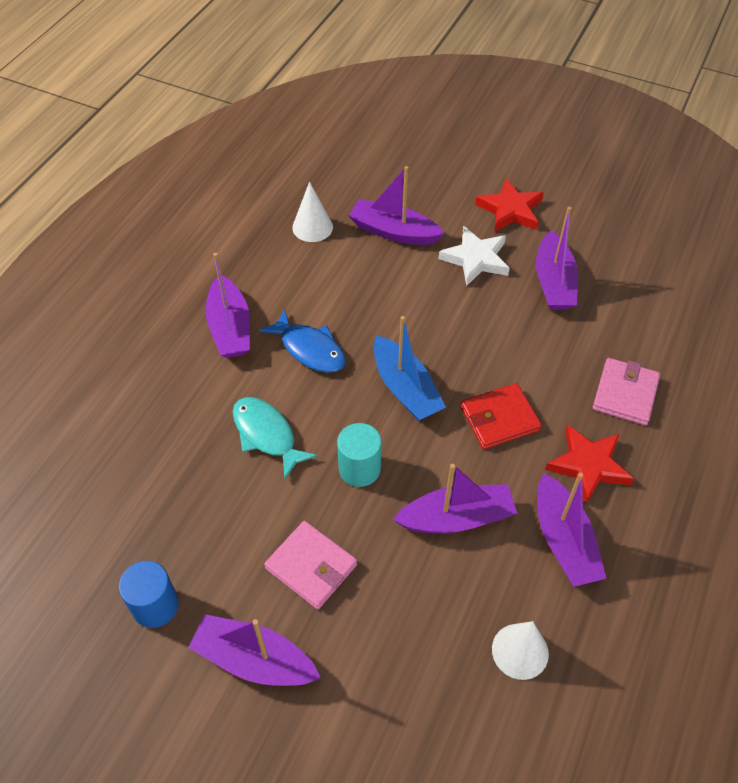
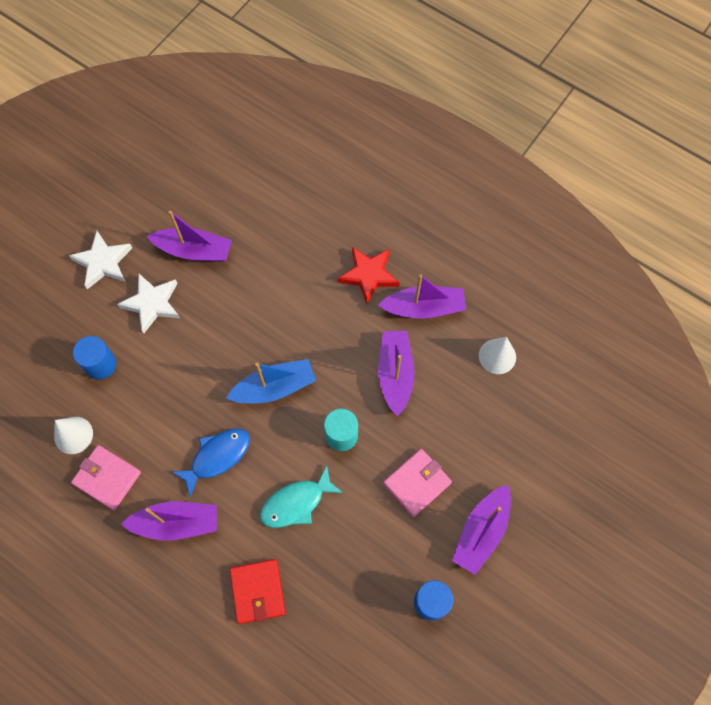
camera: 80 degrees left, 15 degrees up
purple boat [349,166,444,245] -> blue cylinder [73,336,116,380]
red wallet [460,383,542,449] -> red wallet moved to [230,559,285,624]
red star [475,178,544,232] -> white star [69,231,132,289]
pink wallet [593,358,660,425] -> pink wallet moved to [71,445,141,510]

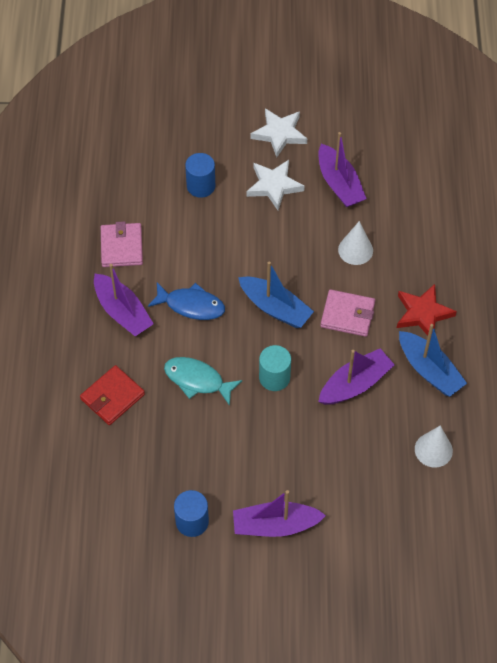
camera: 55 degrees right, 10 degrees down
white cone [54,417,93,454] -> white cone moved to [338,221,373,265]
purple boat [378,274,466,319] -> blue boat [399,324,467,397]
pink wallet [383,449,452,517] -> pink wallet moved to [320,289,375,337]

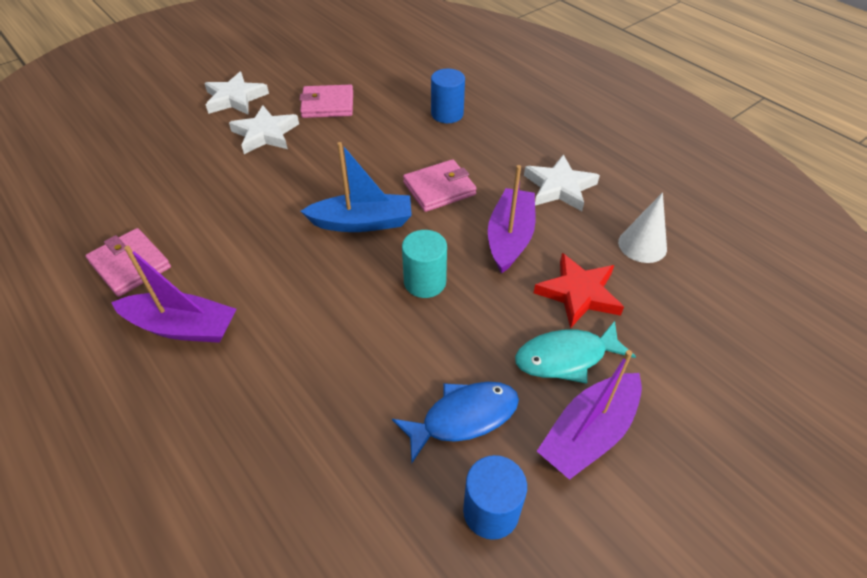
camera: 40 degrees left, 10 degrees down
red wallet [80,365,145,425] -> none
blue fish [148,283,225,320] -> blue fish moved to [392,382,519,463]
turquoise fish [164,357,243,406] -> turquoise fish moved to [515,321,636,384]
blue cylinder [185,153,215,198] -> blue cylinder moved to [431,69,465,123]
purple boat [318,132,367,207] -> pink wallet [299,85,353,118]
white cone [338,221,373,265] -> none
red star [397,284,457,336] -> red star moved to [534,253,624,329]
blue boat [399,324,467,397] -> white star [524,154,600,211]

